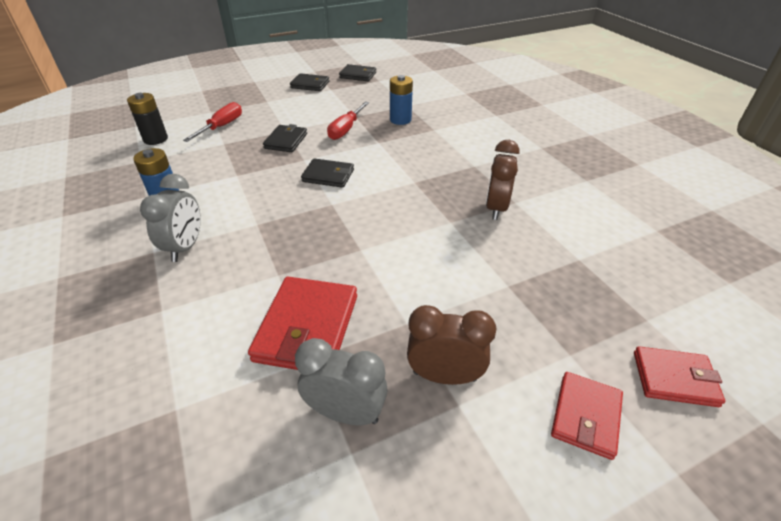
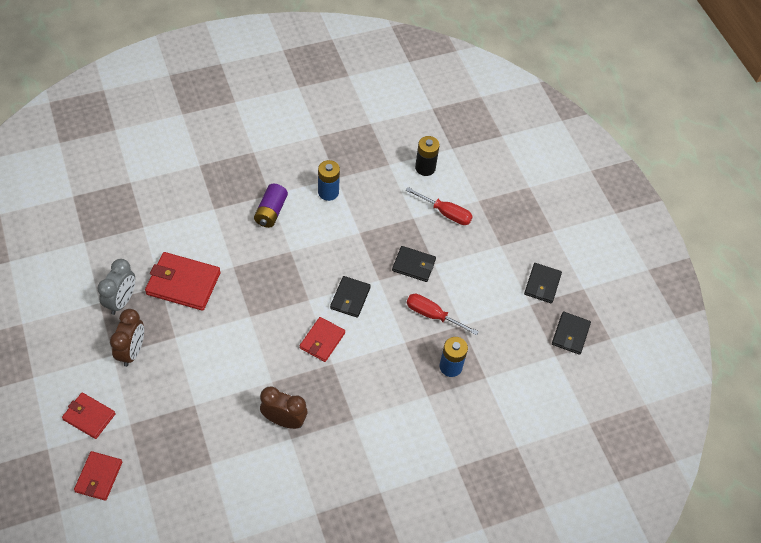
camera: 90 degrees right, 15 degrees up
grey clock [140,174,201,262] -> purple battery [254,184,288,228]
none -> red wallet [300,317,345,362]

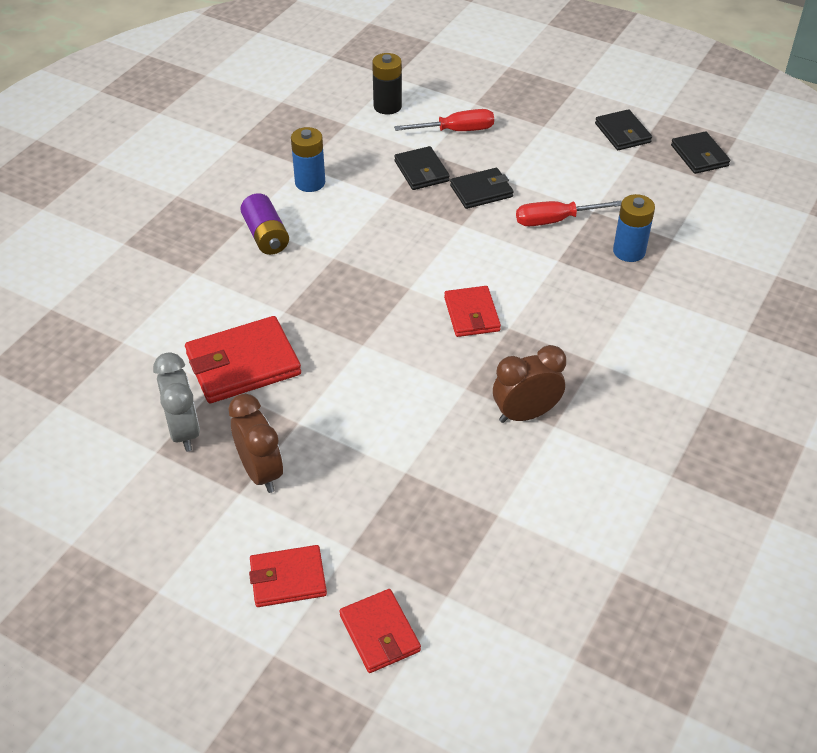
camera: 35 degrees left, 10 degrees down
black wallet [330,276,371,318] -> black wallet moved to [394,146,450,190]

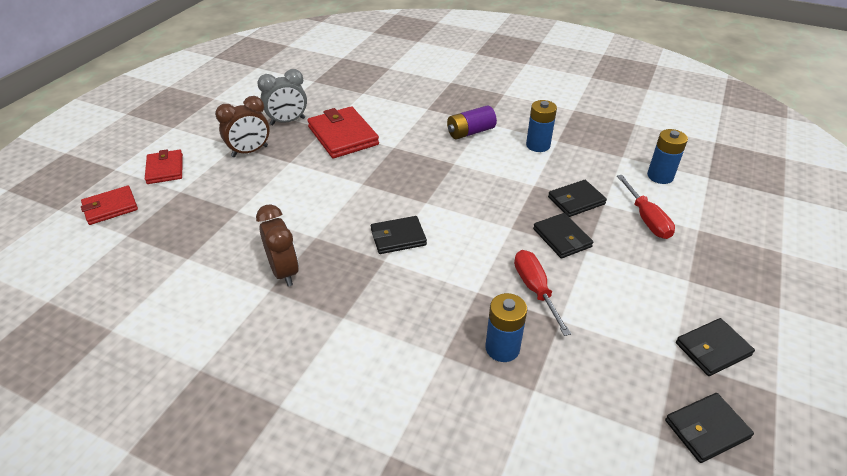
camera: 85 degrees right, 5 degrees down
black battery [372,53,402,115] -> blue battery [647,129,688,184]
red wallet [444,286,501,337] -> black wallet [371,216,427,254]

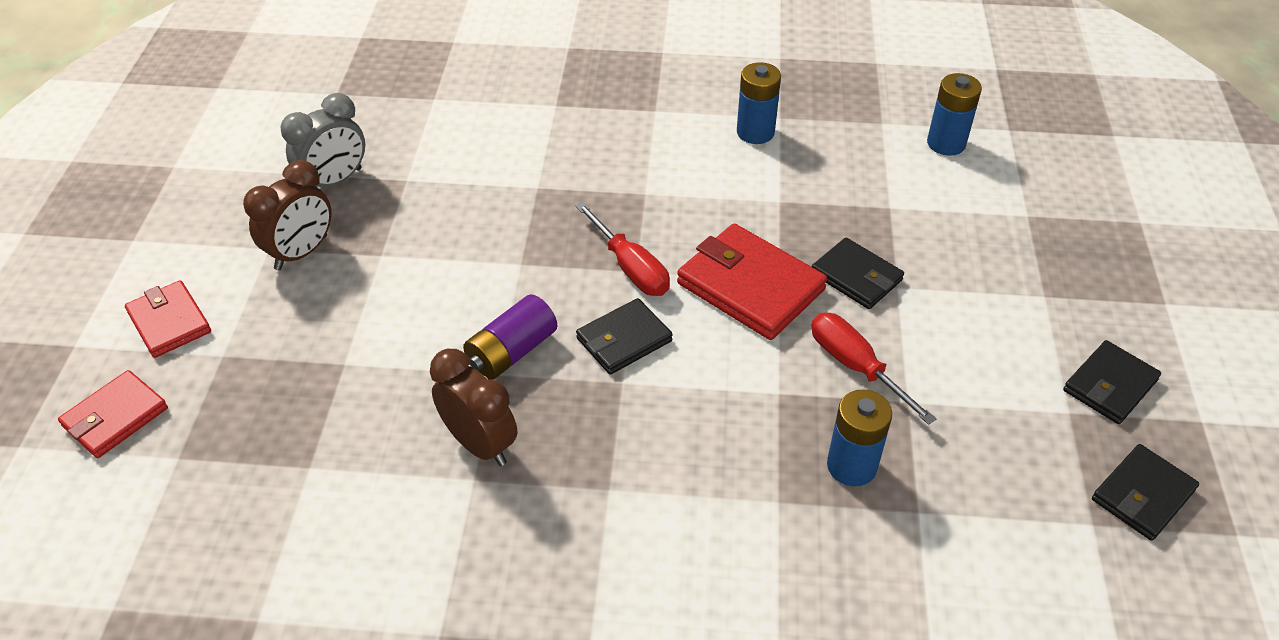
camera: 20 degrees left, 5 degrees up
red wallet [307,106,379,158] -> red wallet moved to [677,224,827,340]
purple battery [447,105,497,139] -> purple battery moved to [463,294,557,380]
black wallet [548,180,607,217] -> none
red screwdriver [617,175,675,239] -> red screwdriver moved to [576,202,670,296]

